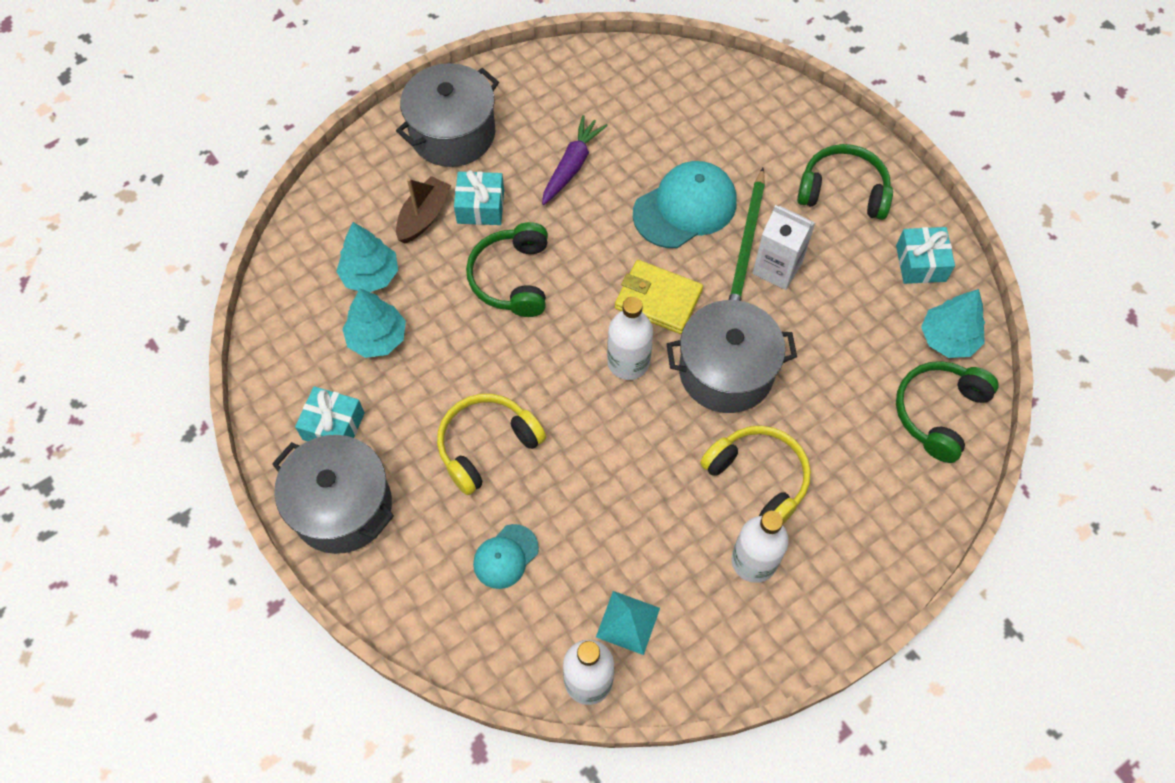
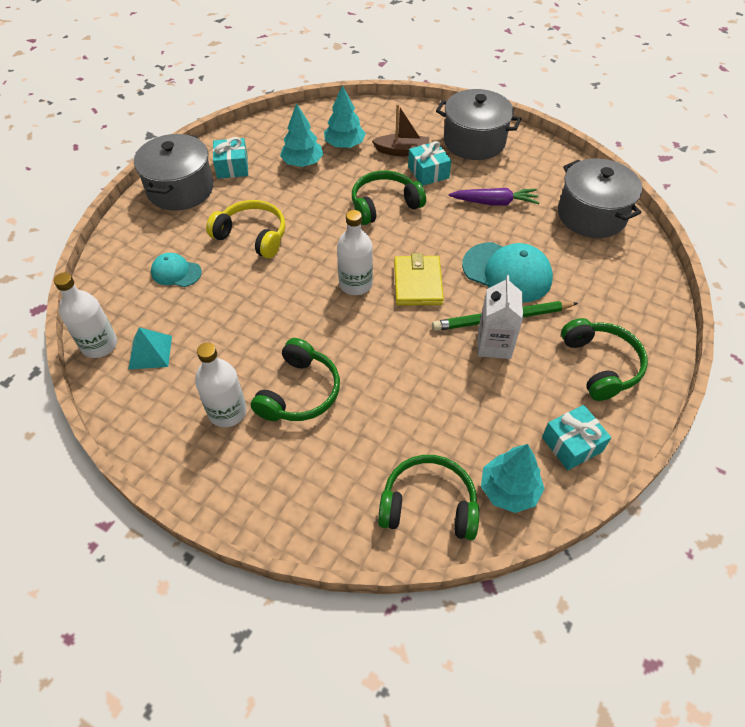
camera: 65 degrees right, 10 degrees down
grey pot [667,300,797,413] -> grey pot moved to [558,158,642,238]
yellow headphones [700,425,811,524] -> green headphones [251,338,340,421]

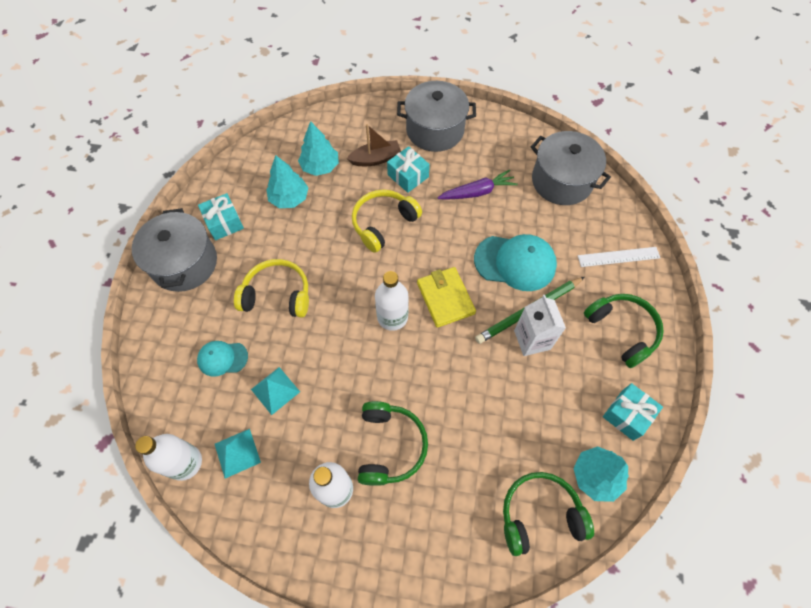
camera: 20 degrees left, 10 degrees up
green headphones [352,170,426,225] -> yellow headphones [352,190,422,253]
none -> turquoise pyramid [251,367,300,415]
none -> white ruler [578,247,660,267]

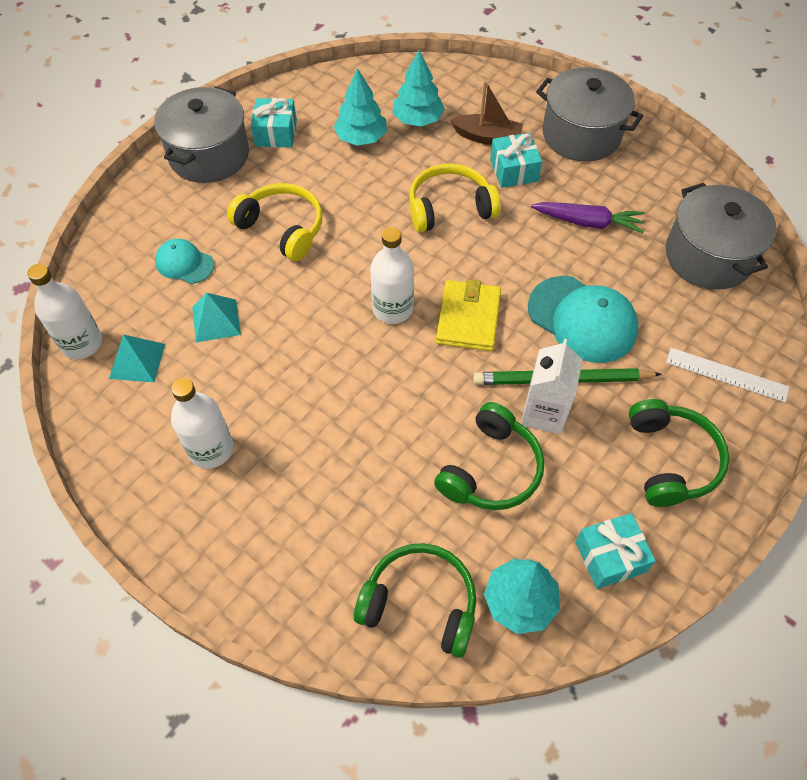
camera: 30 degrees right, 5 degrees down
green headphones [358,401,428,486] -> green headphones moved to [434,402,544,510]

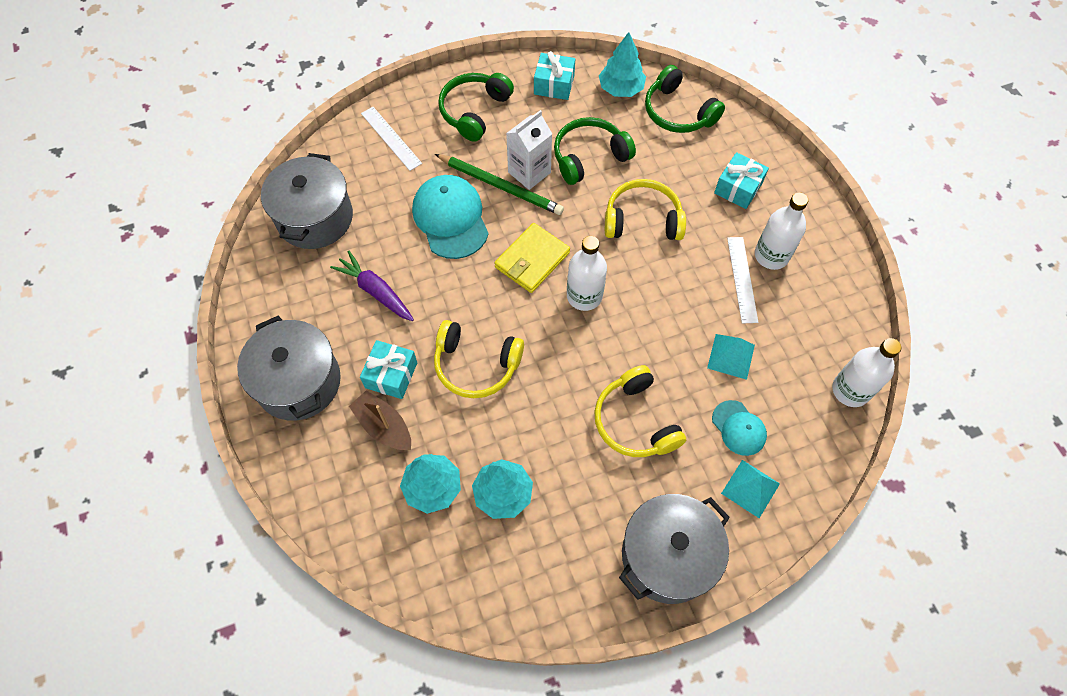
camera: 150 degrees left, 5 degrees up
turquoise pyramid [109,334,165,382] -> turquoise pyramid moved to [721,460,780,518]
turquoise gift [251,98,297,148] -> turquoise gift moved to [714,152,769,209]
none -> yellow headphones [605,179,686,240]
none -> white ruler [727,237,759,324]

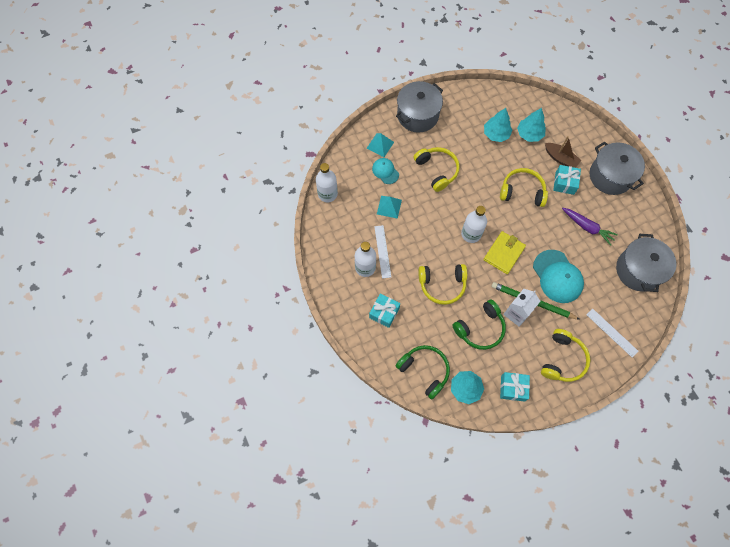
camera: 175 degrees right, 5 degrees up
green headphones [438,73,514,142] -> yellow headphones [541,329,590,382]

